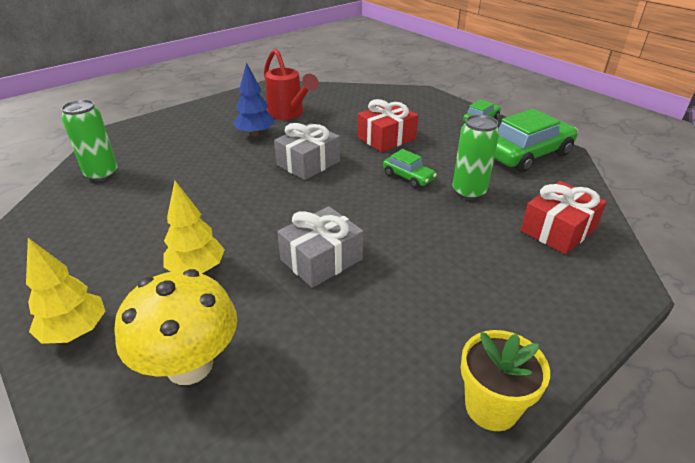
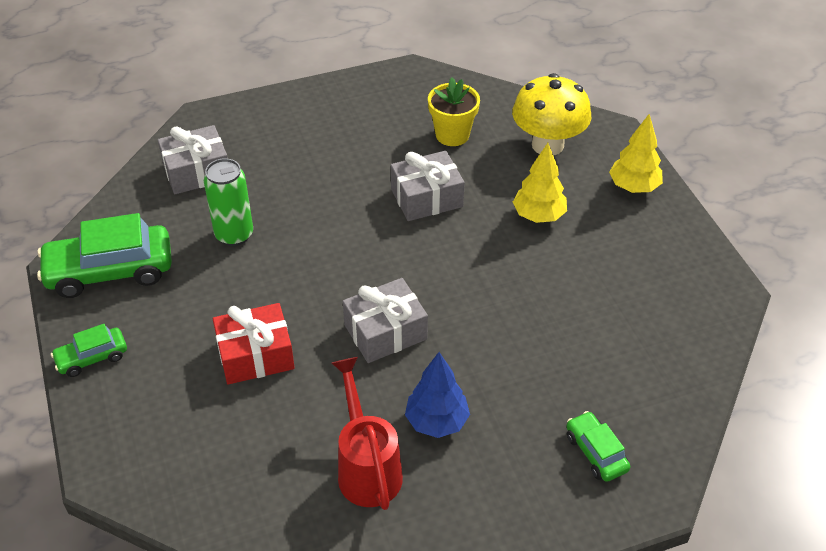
camera: 160 degrees left, 10 degrees up
green can [61,100,118,181] -> none
green car [383,149,437,188] -> green car moved to [566,411,630,482]
yellow flower pot [461,330,550,431] -> yellow flower pot moved to [428,78,480,146]
red gift [521,181,607,254] -> grey gift [158,125,228,194]

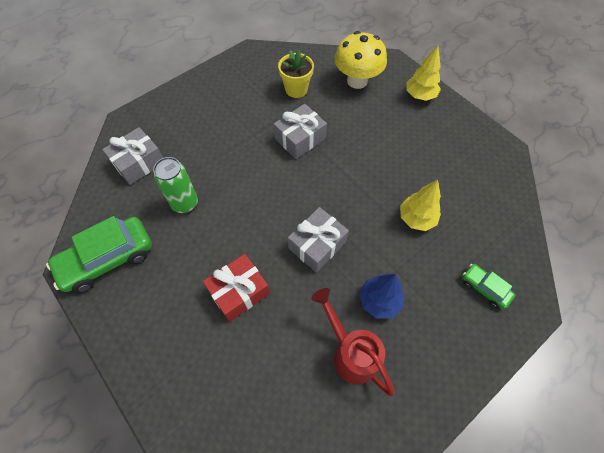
camera: 20 degrees left, 15 degrees up
green car [51,324,127,377] -> none
yellow tree [513,143,567,223] -> yellow tree moved to [400,180,441,231]

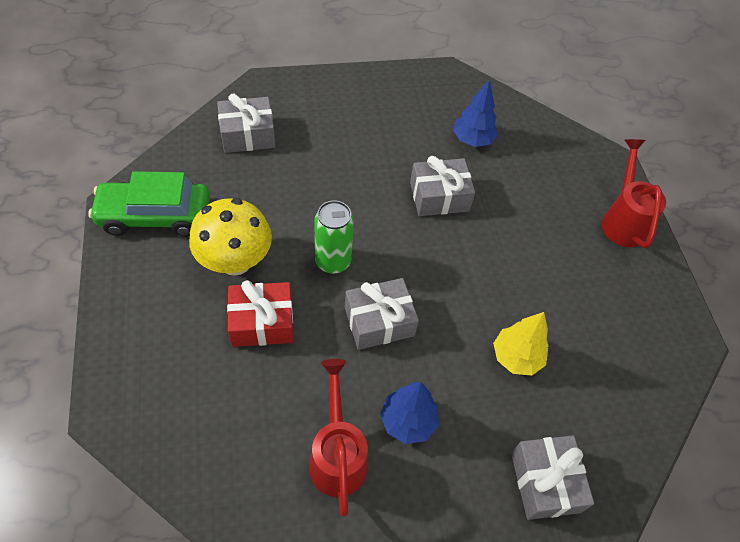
camera: 25 degrees right, 5 degrees down
green can [153,157,198,213] -> green can moved to [314,200,354,274]
yellow flower pot [278,50,314,98] -> blue tree [453,79,498,147]
yellow mushroom [334,31,387,89] -> yellow mushroom moved to [189,198,272,276]
yellow tree [407,46,441,101] -> red watering can [602,139,666,248]
green car [462,264,515,309] -> grey gift [511,435,594,520]

